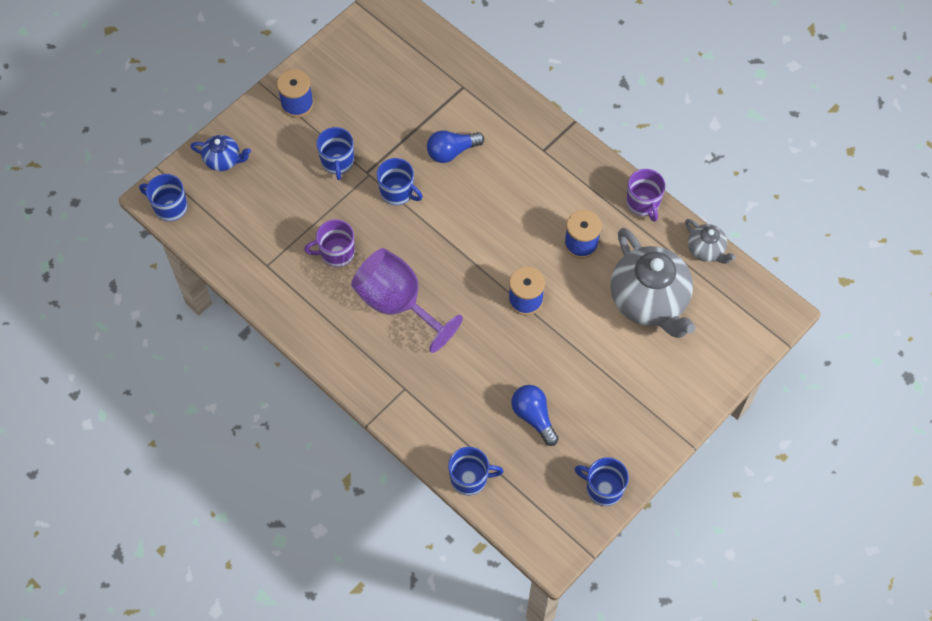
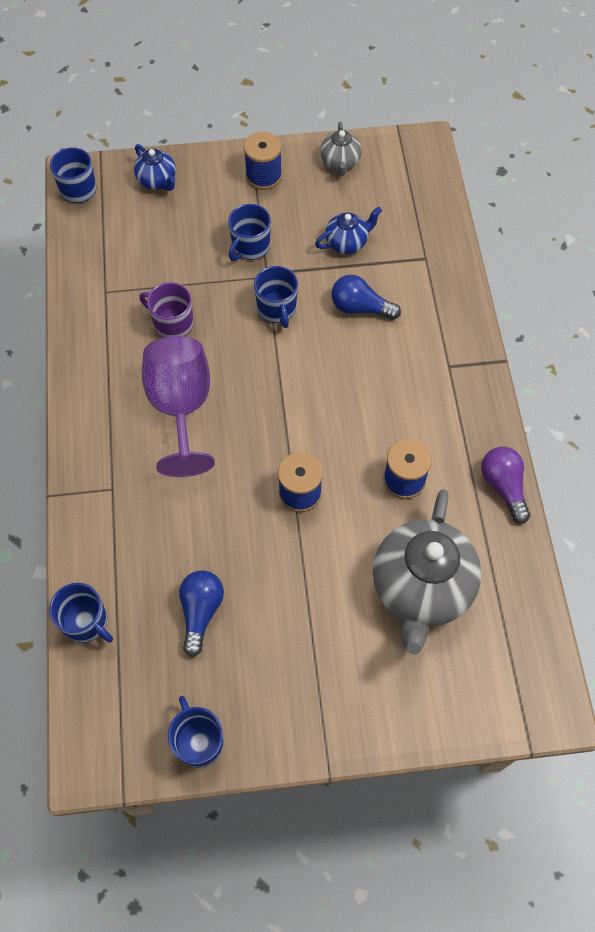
camera: 40 degrees right, 0 degrees up
purple mug [626,169,665,222] -> purple light bulb [481,447,530,524]
grey teapot [685,219,736,264] -> grey teapot moved to [320,122,362,176]
none -> blue teapot [315,206,382,254]

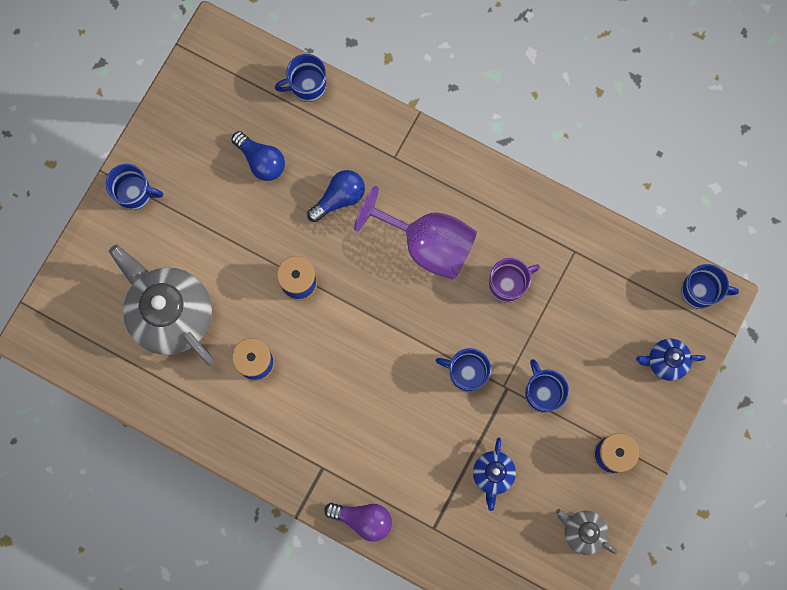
camera: 125 degrees right, 15 degrees up
blue mug [168,696,224,768] -> blue mug moved to [105,164,163,210]
blue light bulb [332,275,401,320] -> blue light bulb moved to [307,170,365,222]
purple light bulb [481,447,530,524] -> purple light bulb moved to [324,503,392,542]

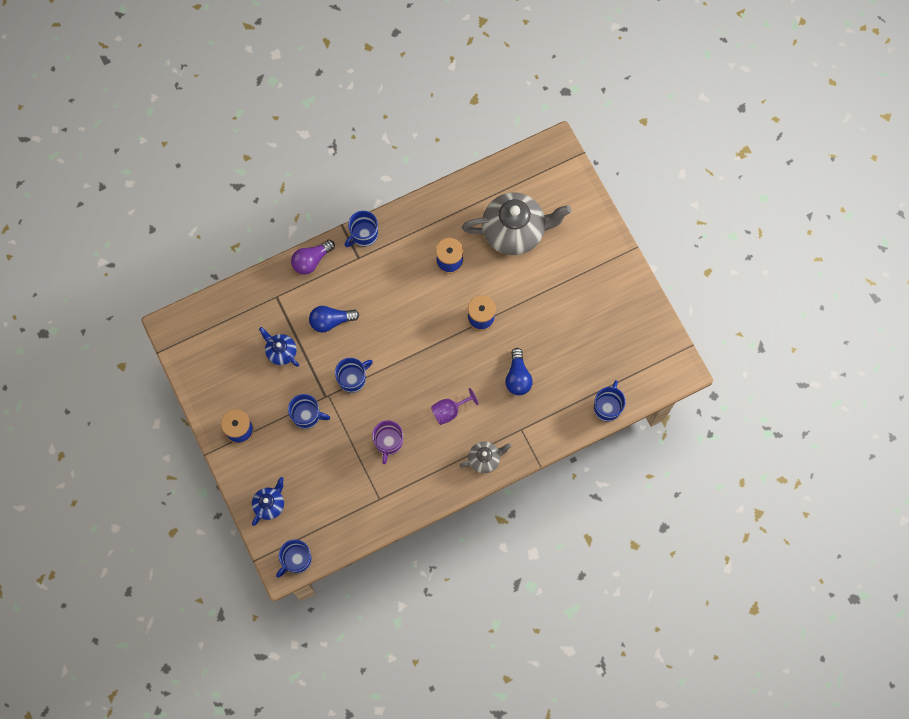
camera: 125 degrees right, 5 degrees down
blue mug [105,164,163,210] -> blue mug moved to [345,211,378,247]
blue light bulb [231,131,285,181] -> blue light bulb moved to [309,306,360,332]
purple goblet [354,186,477,280] -> purple goblet [431,388,479,425], size x0.51
grey teapot [556,509,617,555] -> grey teapot moved to [460,441,511,473]

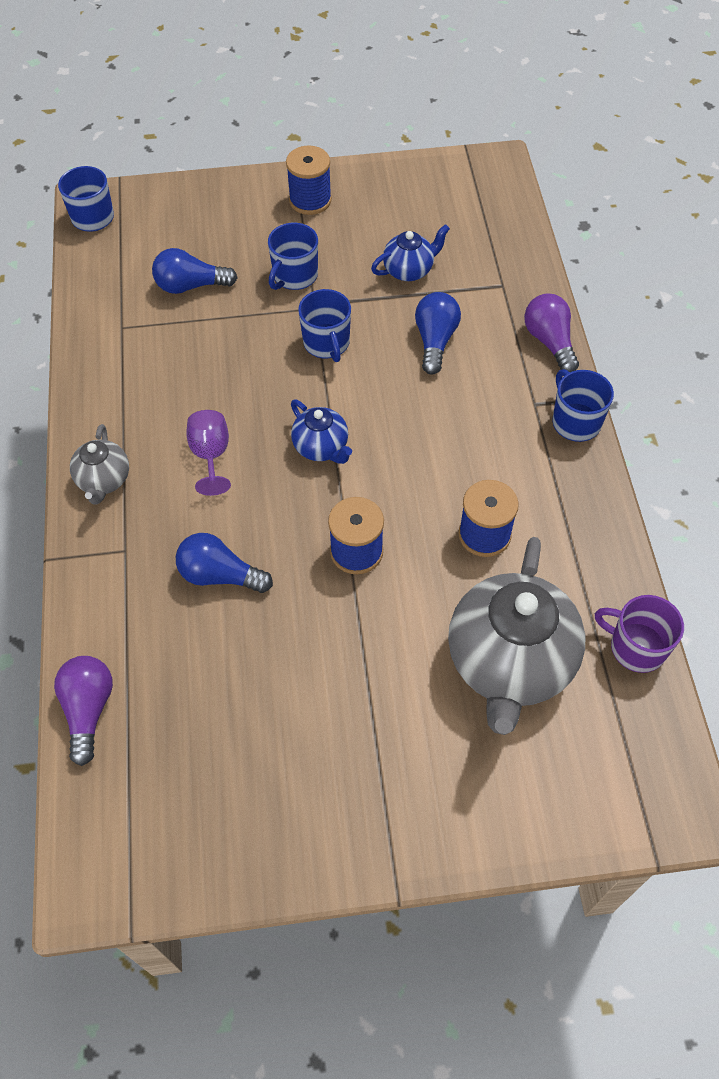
camera: 110 degrees right, 15 degrees down
blue teapot [252,477,284,526] -> blue teapot moved to [291,400,352,464]
purple mug [372,420,403,464] -> purple mug moved to [595,595,684,673]
blue mug [594,380,626,422] -> purple light bulb [54,656,113,766]
none -> blue light bulb [152,248,237,294]

